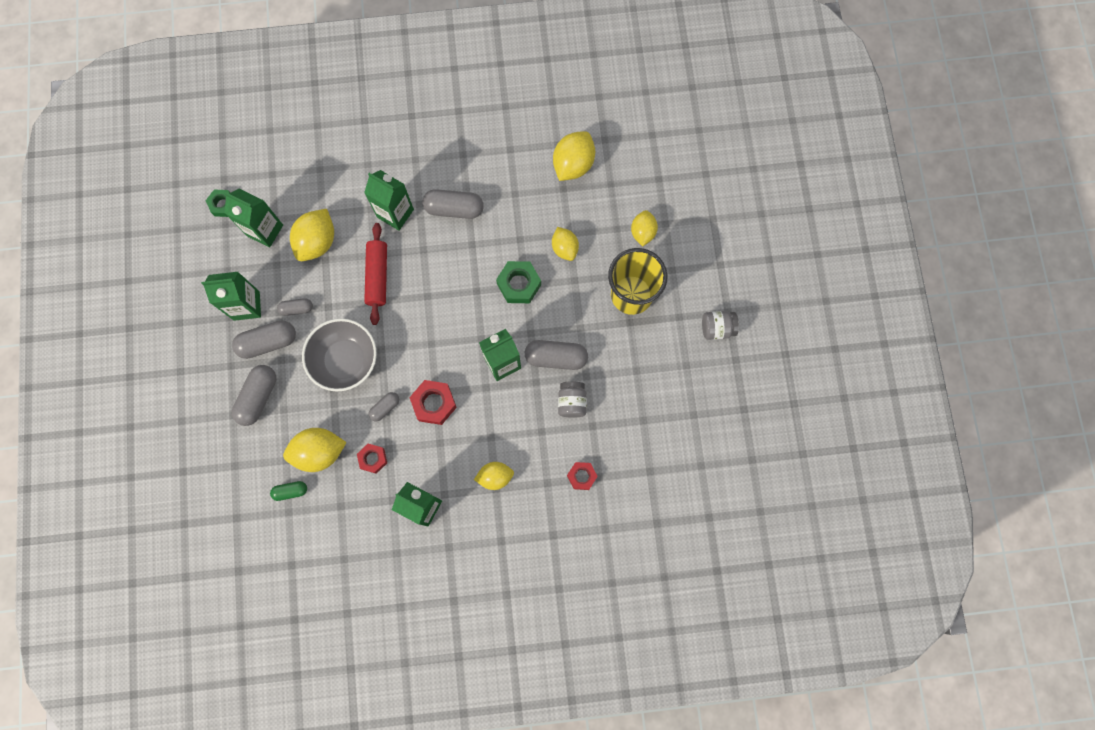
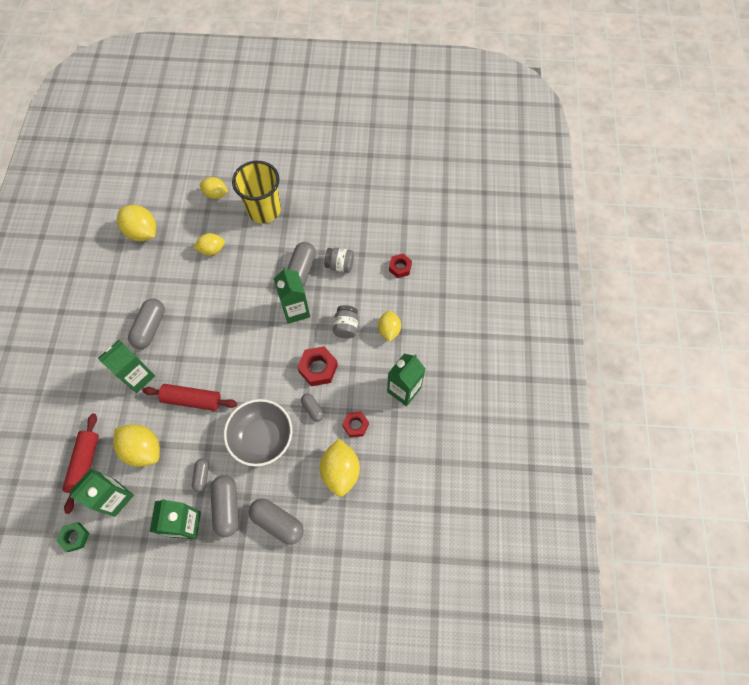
camera: 80 degrees left, 10 degrees down
green capsule [270,481,307,501] -> none
green nut [496,261,541,303] -> none
grey jar [702,311,739,340] -> grey jar moved to [333,305,358,338]
none -> red rolling pin [62,413,99,514]

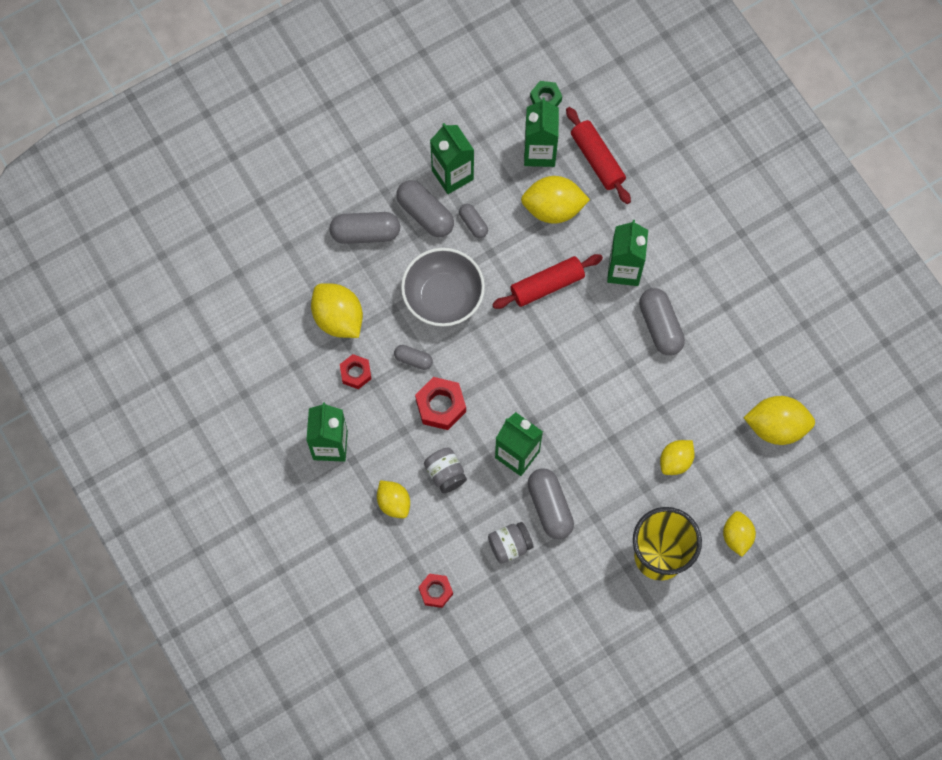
camera: 145 degrees right, 5 degrees up
yellow lemon [199,177,228,199] -> yellow lemon turned 75 degrees counterclockwise [723,511,756,557]

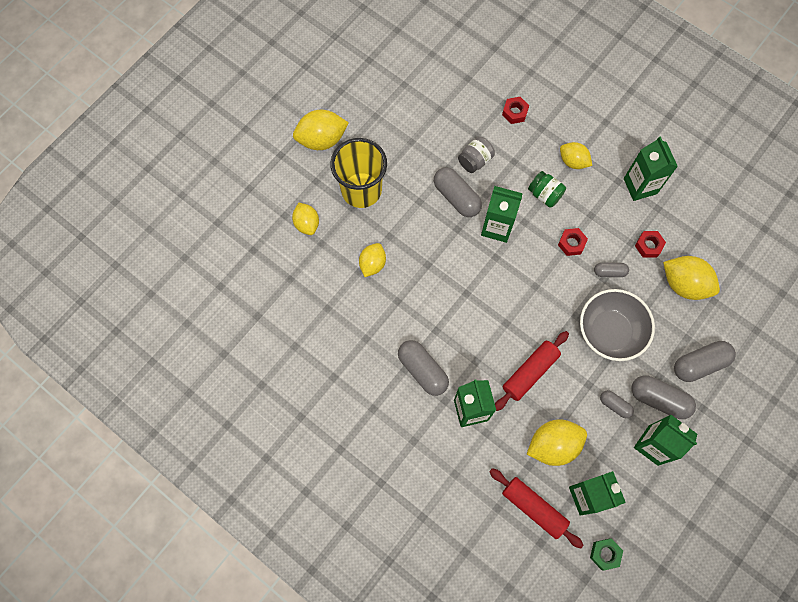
camera: 160 degrees right, 0 degrees up
red nut [415,377,466,430] -> red nut [558,228,588,256], size x0.65
grey jar [424,447,467,494] -> green jar [528,171,566,208]
yellow lemon [744,396,815,445] -> yellow lemon moved to [293,110,349,150]

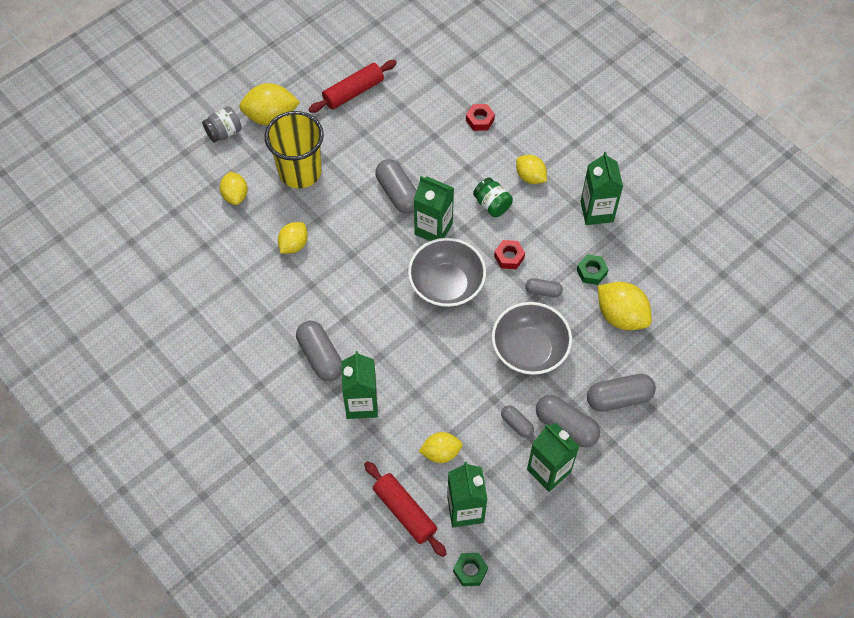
camera: 10 degrees right, 10 degrees down
grey jar [458,137,495,173] -> grey jar moved to [202,106,242,142]
red rolling pin [495,331,569,411] -> red rolling pin moved to [309,60,397,113]
yellow lemon [527,420,587,466] -> yellow lemon [419,432,463,463], size x0.64
red nut [635,231,666,258] -> green nut [577,254,609,285]
none -> grey bowl [408,238,486,308]

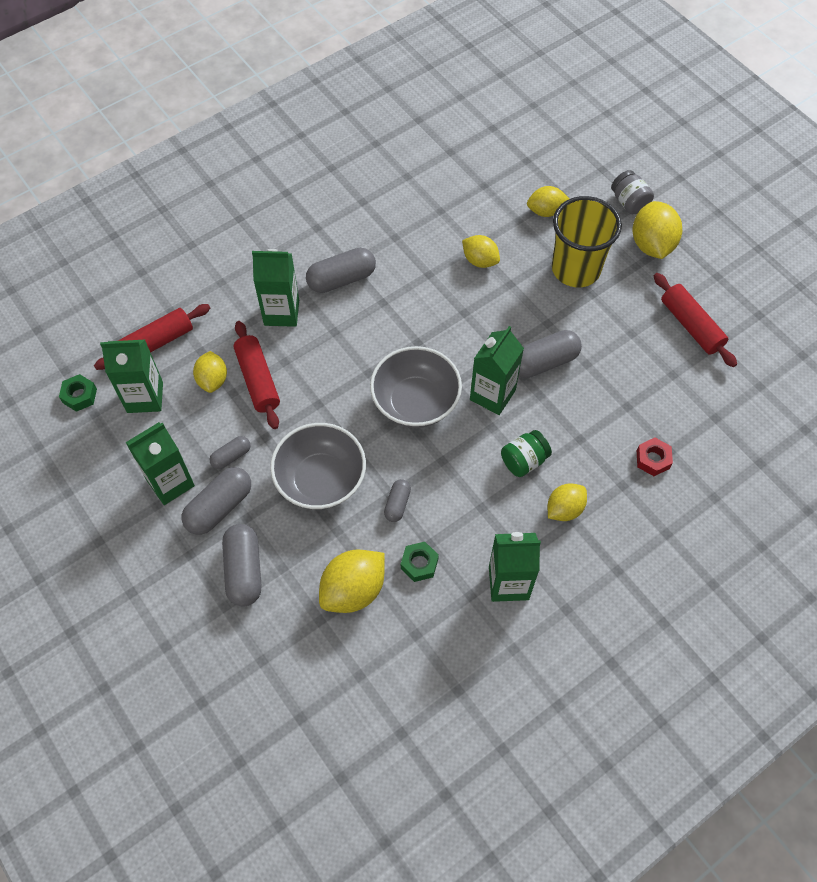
camera: 95 degrees right, 0 degrees up
red nut [494,240,525,269] -> none
none -> red rolling pin [234,321,280,429]

